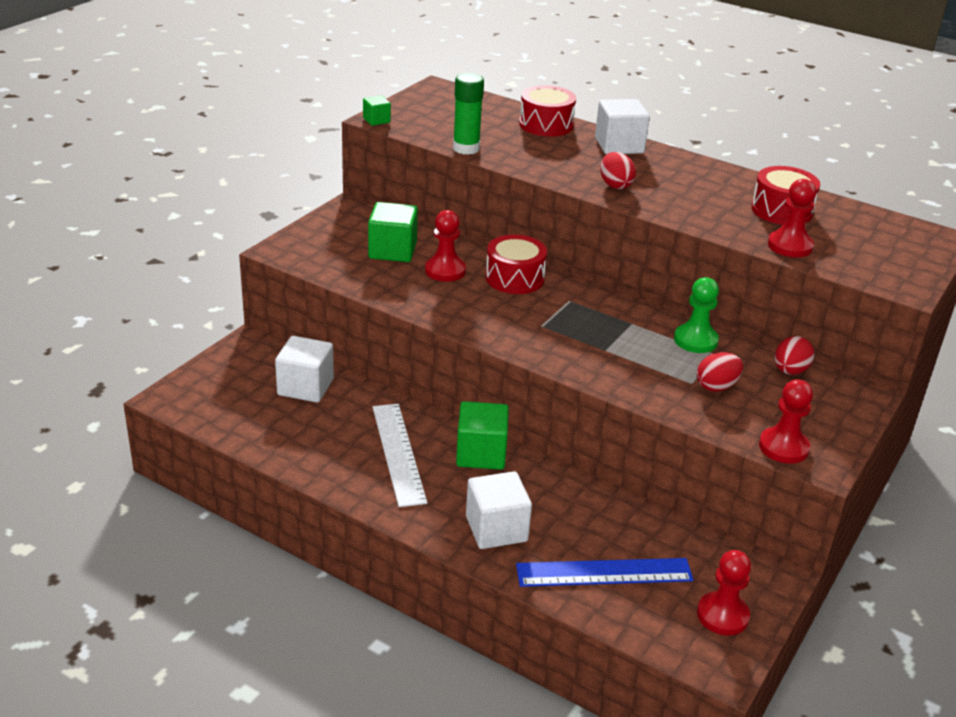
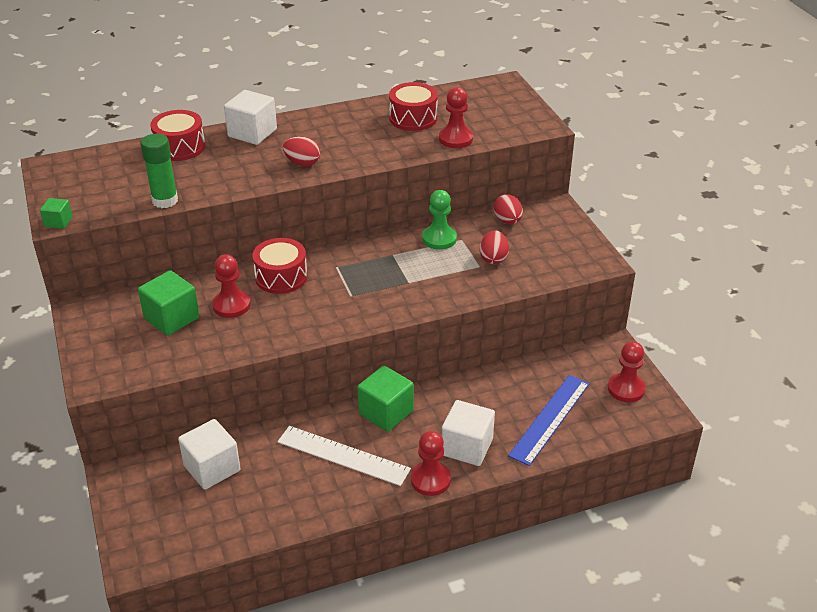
camera: 50 degrees left, 5 degrees up
red pawn [759,379,813,464] -> red pawn moved to [411,431,451,496]

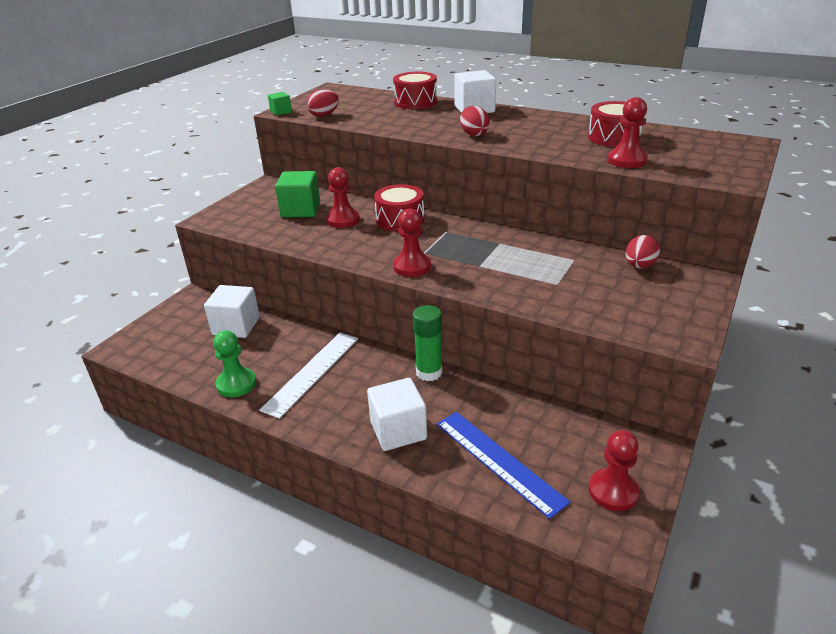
camera: 50 degrees right, 5 degrees down
green glue stick [141,134,178,208] -> green glue stick moved to [413,305,442,381]
white ruler [278,426,411,486] -> white ruler turned 45 degrees clockwise [259,333,358,419]
green cube [357,365,414,432] -> none
red pawn [411,431,451,496] -> red pawn moved to [393,209,431,277]
green pawn [422,190,457,250] -> green pawn moved to [213,330,256,397]
red egg [480,230,509,264] -> red egg moved to [307,89,339,117]
blue ruler [508,375,590,466] -> blue ruler turned 60 degrees clockwise [437,412,570,519]

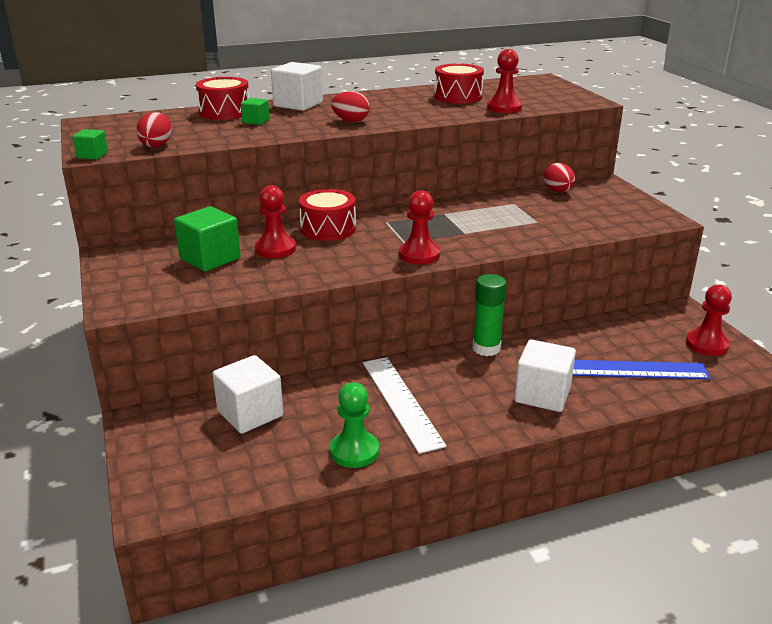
camera: 50 degrees left, 5 degrees down
none -> green cube [241,98,270,125]

